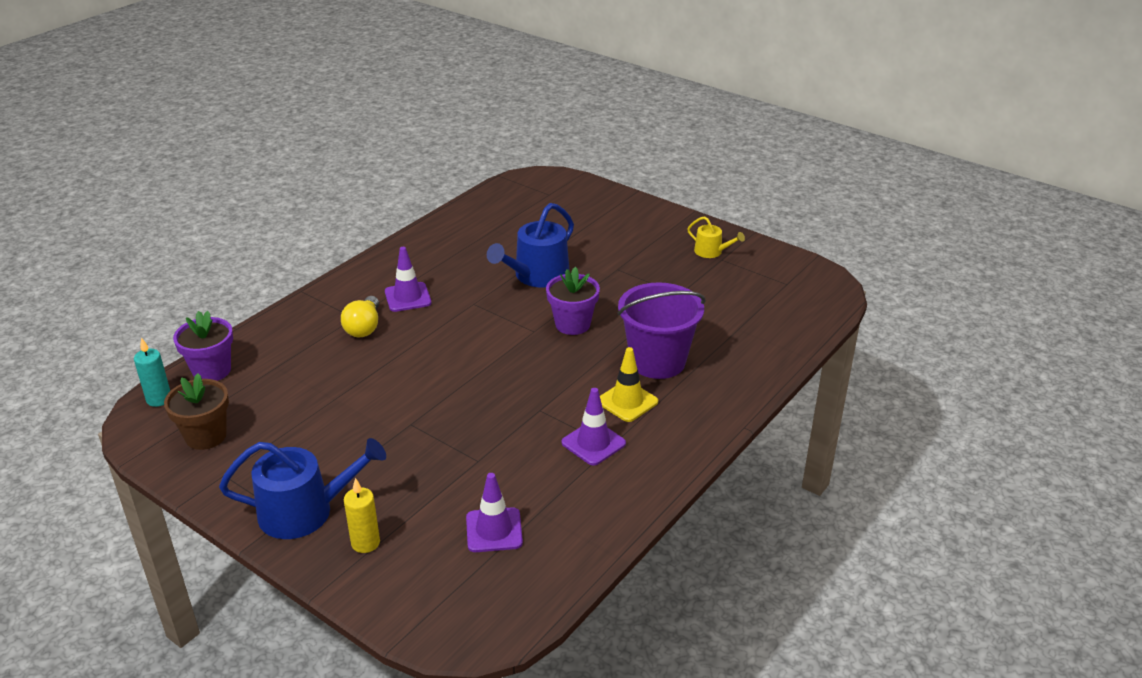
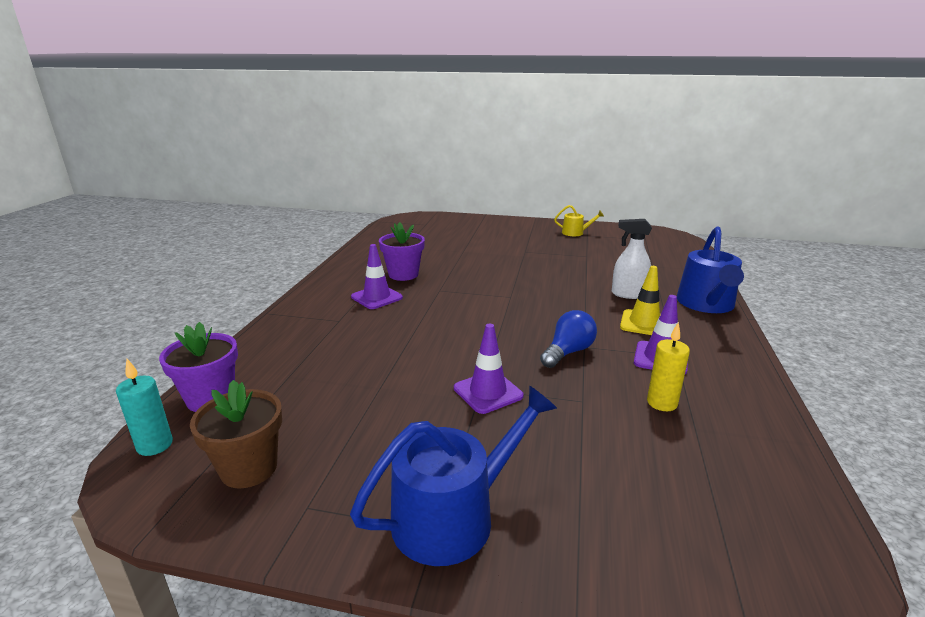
camera: 25 degrees left, 10 degrees down
yellow light bulb [341,296,379,337] -> none
yellow candle [344,478,380,553] -> yellow candle moved to [647,322,690,411]
purple traffic cone [466,473,523,552] -> purple traffic cone moved to [454,324,524,414]
blue watering can [487,203,574,288] -> blue watering can moved to [677,226,744,313]
purple flower pot [546,267,600,335] -> purple flower pot moved to [379,222,425,281]
purple bucket [618,282,706,379] -> white spray bottle [612,219,652,299]
none -> blue light bulb [540,310,597,368]

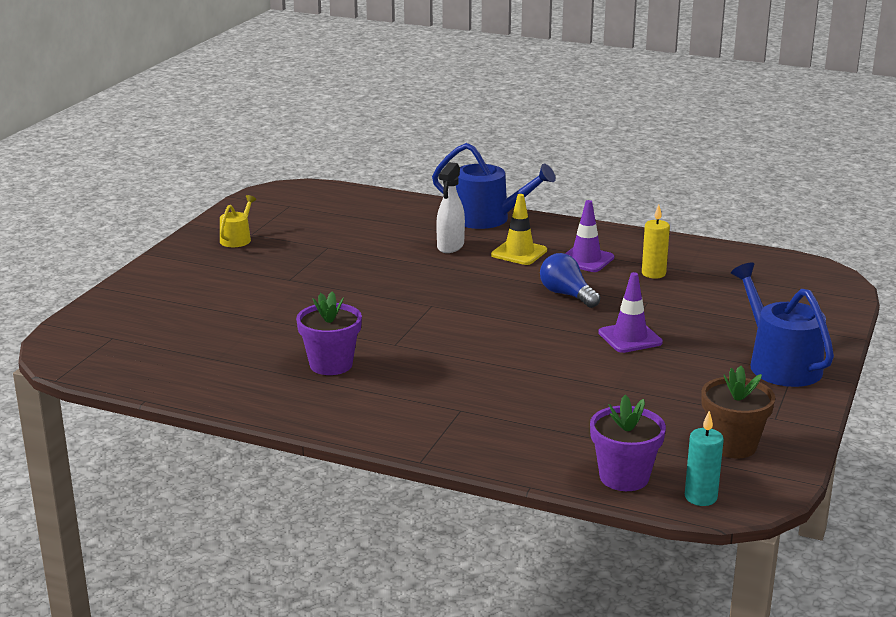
camera: 80 degrees left, 0 degrees up
purple traffic cone [351,244,403,309] -> none

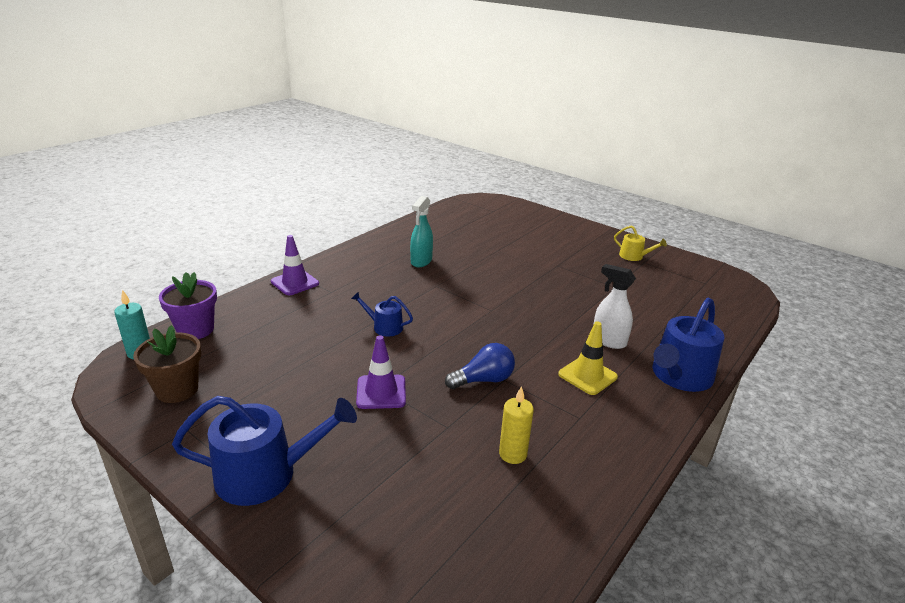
camera: 105 degrees right, 5 degrees up
purple flower pot [296,292,362,375] -> turquoise spray bottle [410,196,433,267]
purple traffic cone [565,200,614,272] -> purple traffic cone moved to [271,235,319,295]
none -> blue watering can [351,291,413,337]

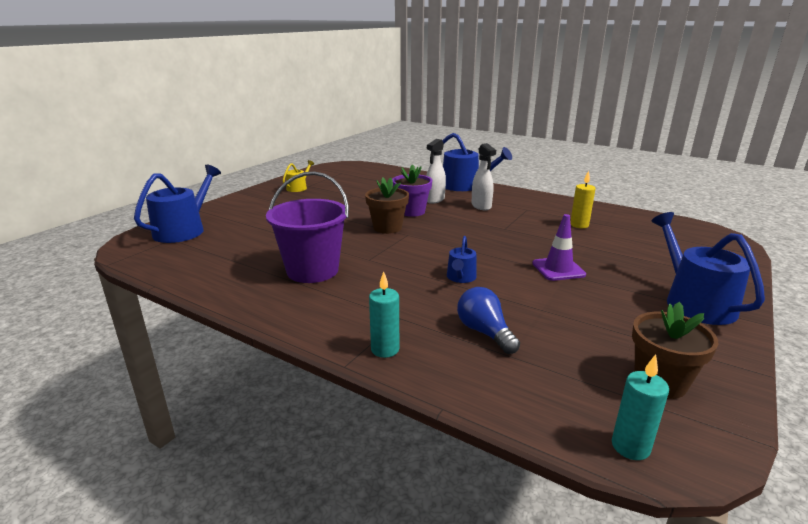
camera: 95 degrees left, 5 degrees down
purple flower pot [159,272,217,339] -> purple flower pot moved to [393,164,432,217]
purple traffic cone [271,235,319,295] -> turquoise candle [369,271,399,358]
turquoise spray bottle [410,196,433,267] -> purple bucket [266,171,349,283]
blue light bulb [445,343,515,389] -> blue light bulb moved to [457,287,520,354]
yellow traffic cone [558,322,618,395] -> white spray bottle [471,143,496,210]
none -> blue watering can [134,165,221,243]
none -> brown flower pot [365,177,409,234]

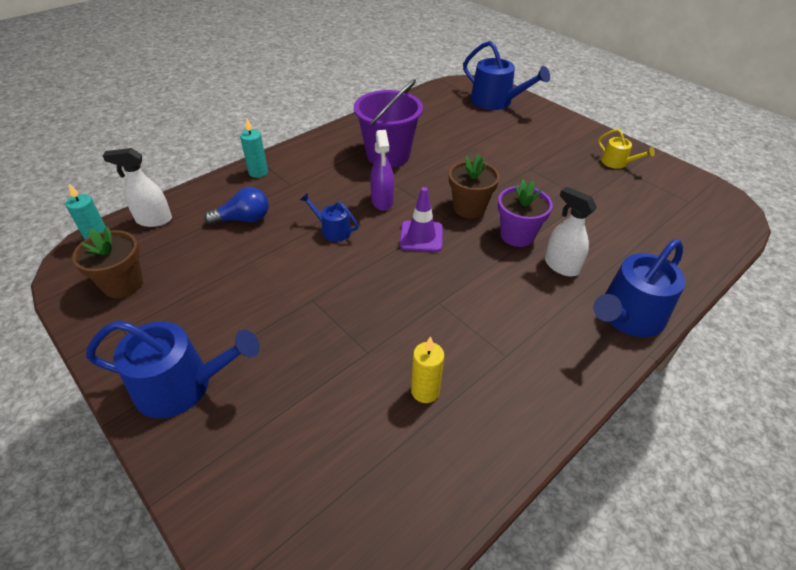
camera: 105 degrees right, 20 degrees up
white spray bottle [471,143,496,210] -> white spray bottle moved to [103,148,172,227]
purple traffic cone [532,214,586,281] -> purple traffic cone moved to [400,187,443,252]
none -> purple spray bottle [370,130,394,211]

